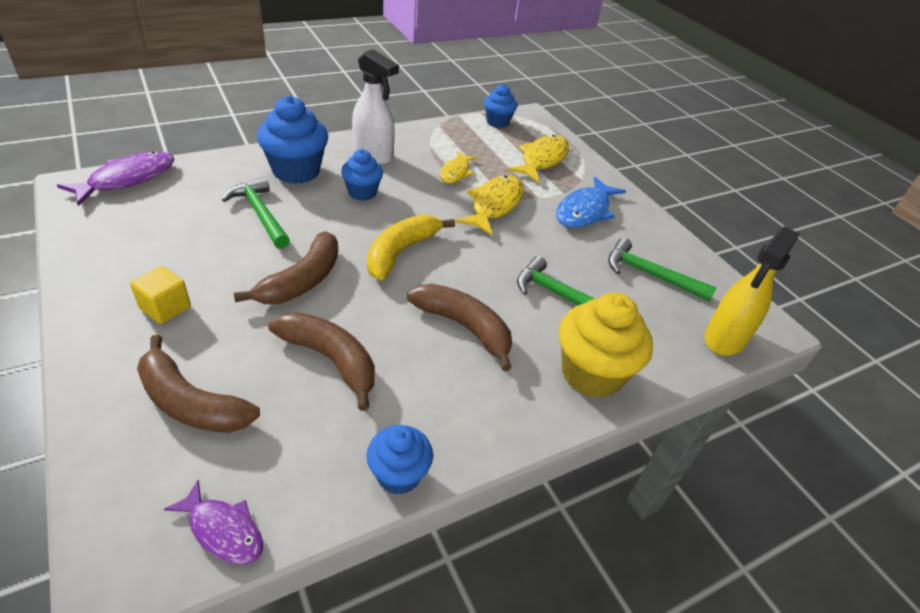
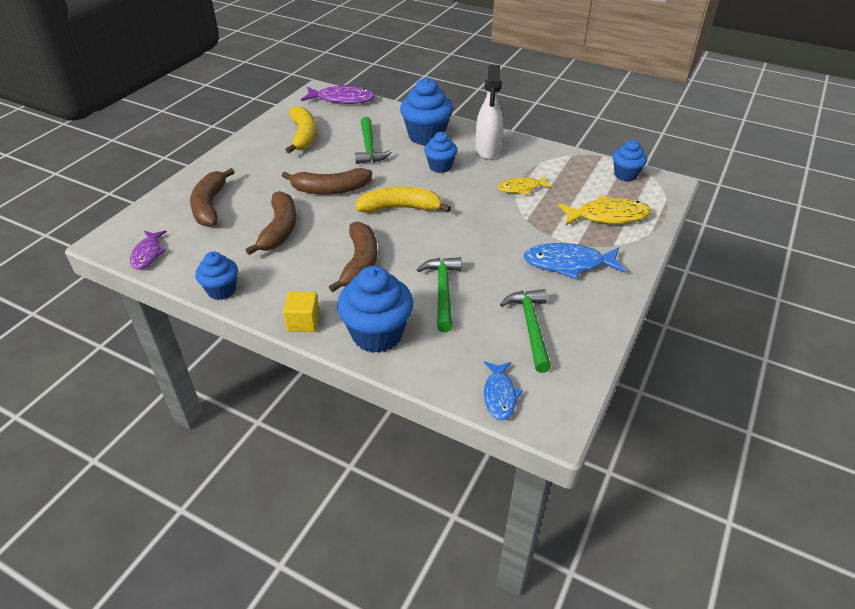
camera: 60 degrees right, 0 degrees up
yellow cube [130,266,191,324] -> yellow cube moved to [283,291,320,332]
green hammer [222,177,290,249] -> green hammer turned 150 degrees clockwise [355,117,391,164]
yellow fish [455,175,524,236] -> none
yellow cupcake [559,293,653,398] -> blue cupcake [337,266,413,353]
yellow spray bottle [705,226,800,356] -> blue fish [484,361,523,421]
none -> yellow banana [286,106,317,153]

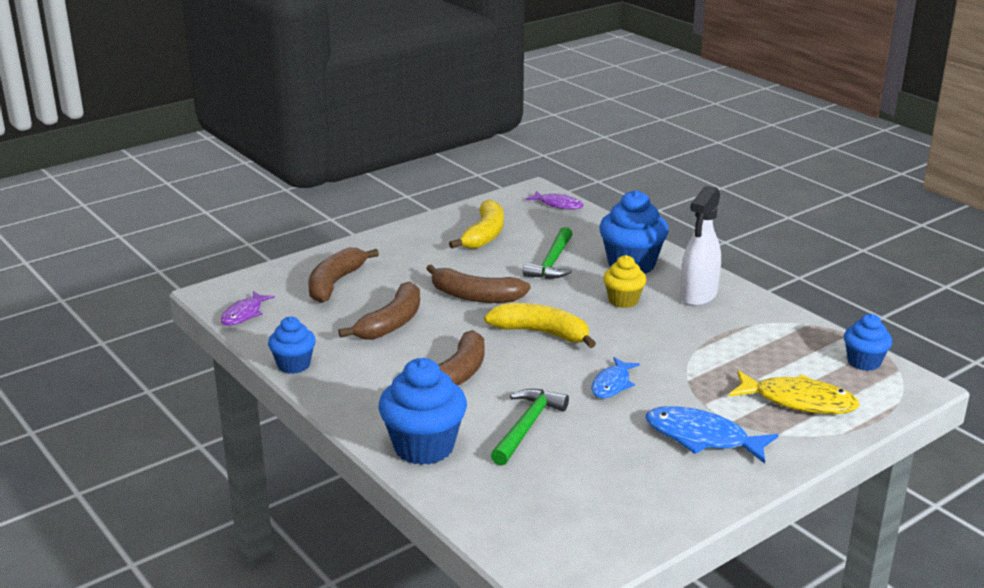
camera: 25 degrees right, 15 degrees down
yellow cube [283,291,320,332] -> none
purple fish [301,85,375,104] -> purple fish [526,191,583,210], size x0.63
blue cupcake [424,132,457,173] -> yellow cupcake [603,255,646,308]
blue fish [484,361,523,421] -> blue fish moved to [591,357,640,398]
yellow fish [498,176,553,195] -> none
green hammer [500,289,551,373] -> none

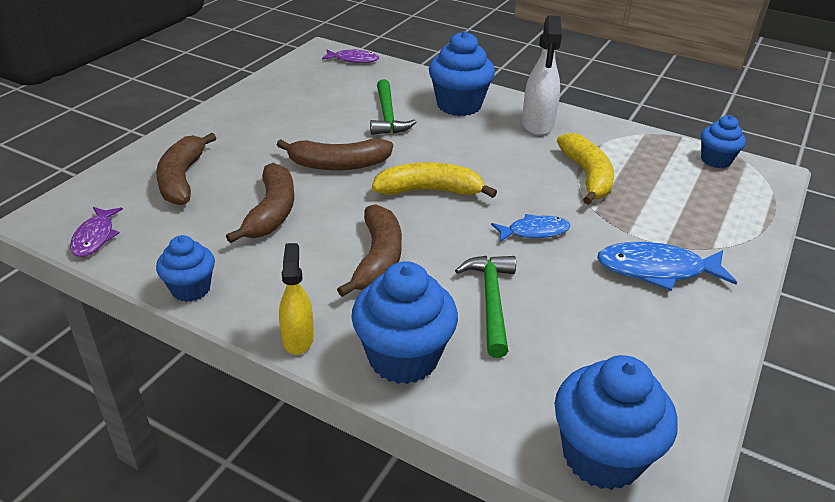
camera: 25 degrees left, 10 degrees up
yellow banana [449,199,504,249] -> yellow banana moved to [557,133,614,205]
blue fish [591,357,640,398] -> blue fish turned 105 degrees counterclockwise [491,214,570,242]
yellow cupcake [603,255,646,308] -> none
yellow fish [729,370,860,414] -> none
none -> yellow spray bottle [279,243,314,355]
none -> blue cupcake [555,355,678,490]

